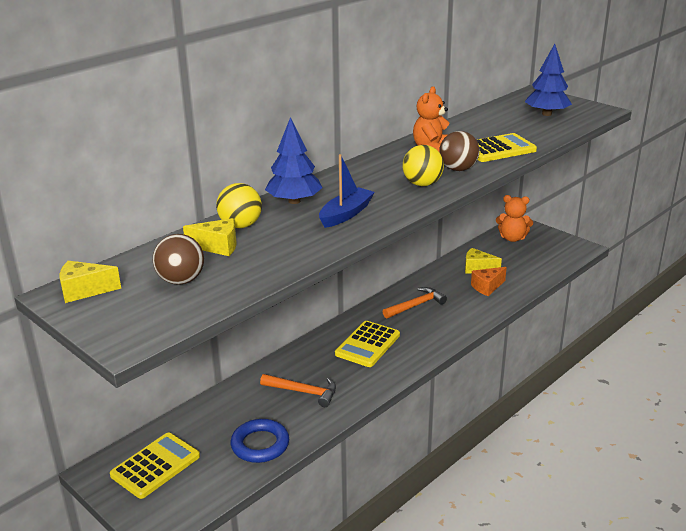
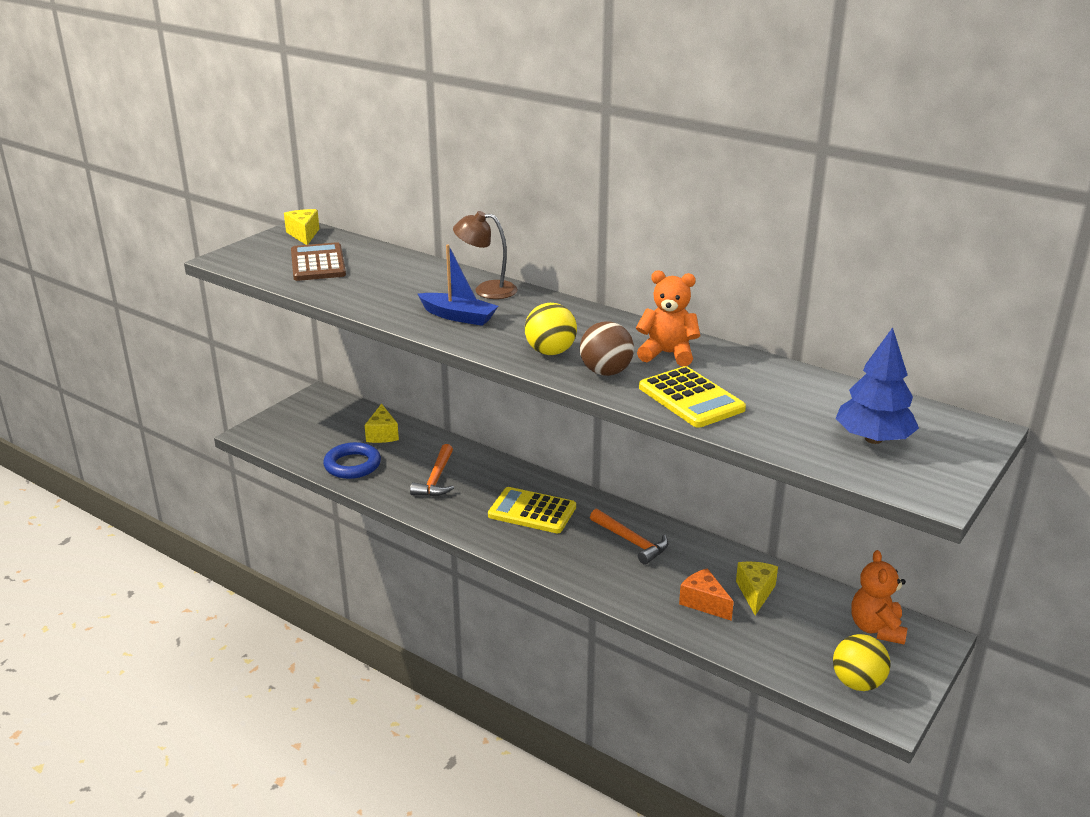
camera: 80 degrees right, 0 degrees up
yellow calculator [110,432,200,499] -> none
brown ball [153,234,204,285] -> brown calculator [291,242,346,281]
yellow cheese [183,218,236,256] -> yellow cheese moved to [365,403,399,443]
yellow ball [216,183,262,228] -> yellow ball moved to [833,634,891,691]
blue tree [265,117,322,204] -> brown lamp [453,211,518,299]

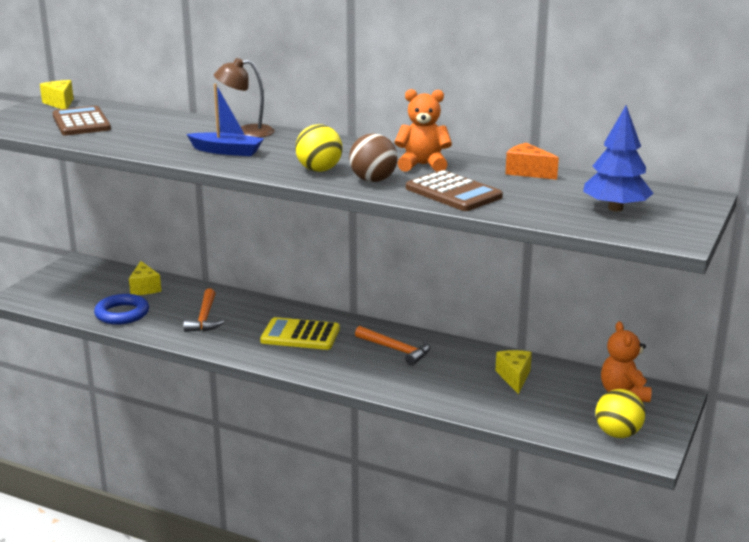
camera: 10 degrees left, 5 degrees down
yellow calculator [639,366,746,428] -> brown calculator [406,170,503,211]
orange cheese [679,568,734,621] -> orange cheese moved to [505,143,559,180]

